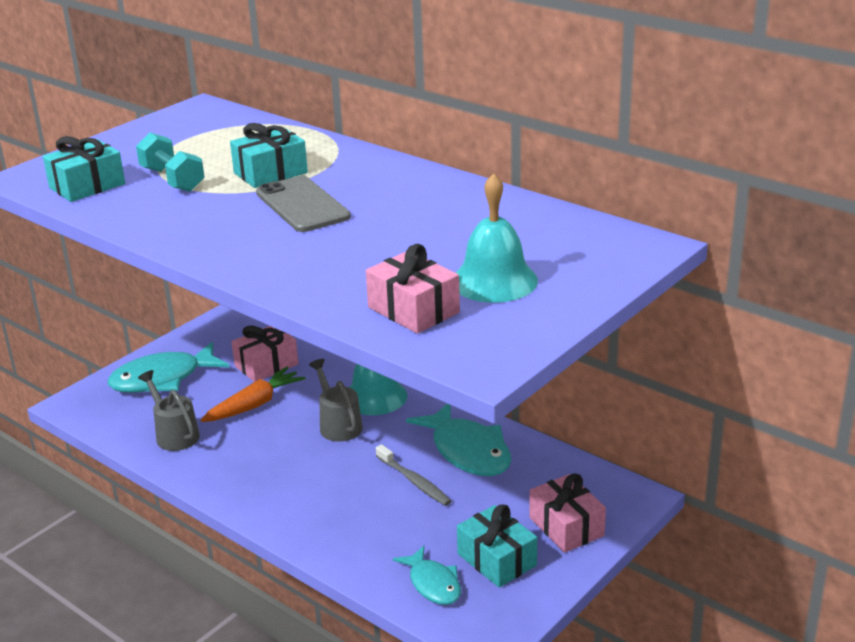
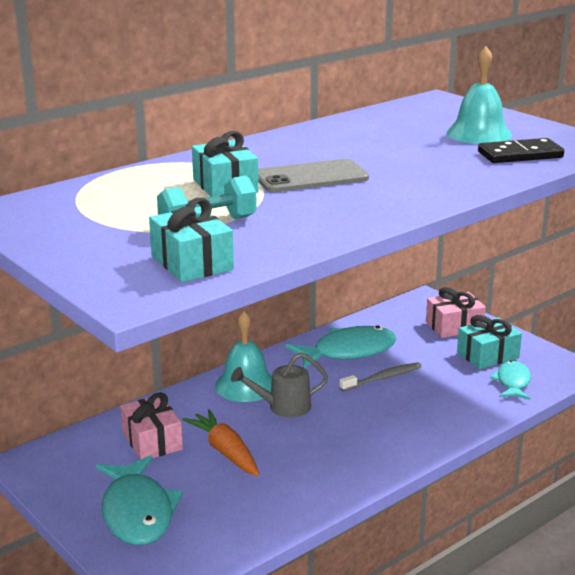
camera: 80 degrees left, 5 degrees down
grey watering can [138,370,200,451] -> none
pink gift [366,244,460,334] -> black domino [478,138,564,163]
turquoise fish [393,546,461,605] -> turquoise fish turned 60 degrees counterclockwise [490,361,531,400]

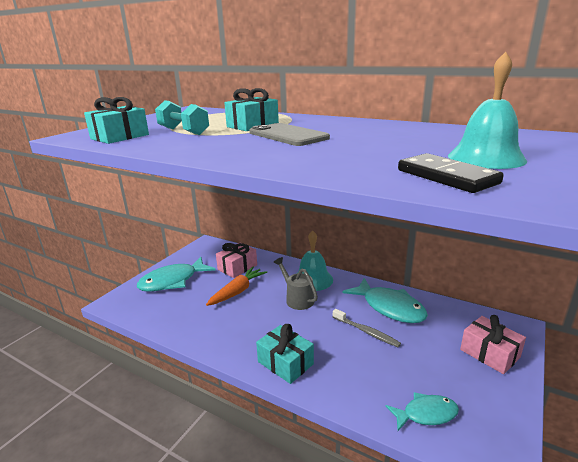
camera: 70 degrees right, 0 degrees up
turquoise gift [457,315,522,369] -> turquoise gift moved to [256,324,314,384]

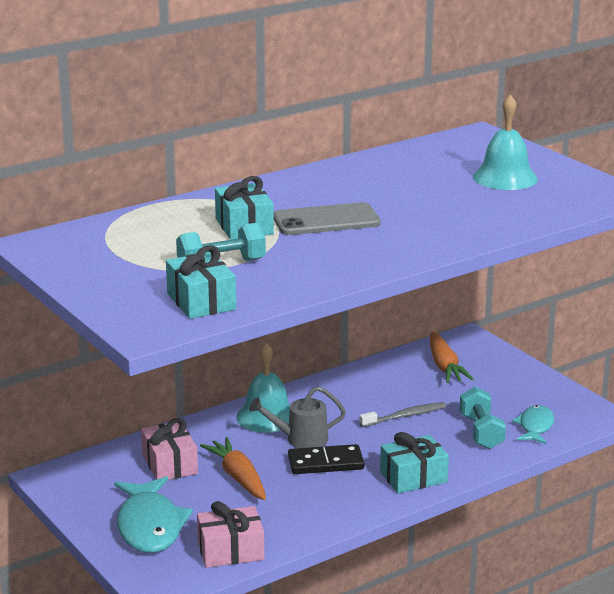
camera: 65 degrees left, 0 degrees up
turquoise fish [342,278,428,323] -> none
black domino [398,153,504,193] -> black domino moved to [288,444,364,474]
pink gift [460,315,526,374] -> pink gift moved to [197,501,264,568]
none -> orange carrot [430,331,474,383]
none -> turquoise dumbbell [460,387,506,449]

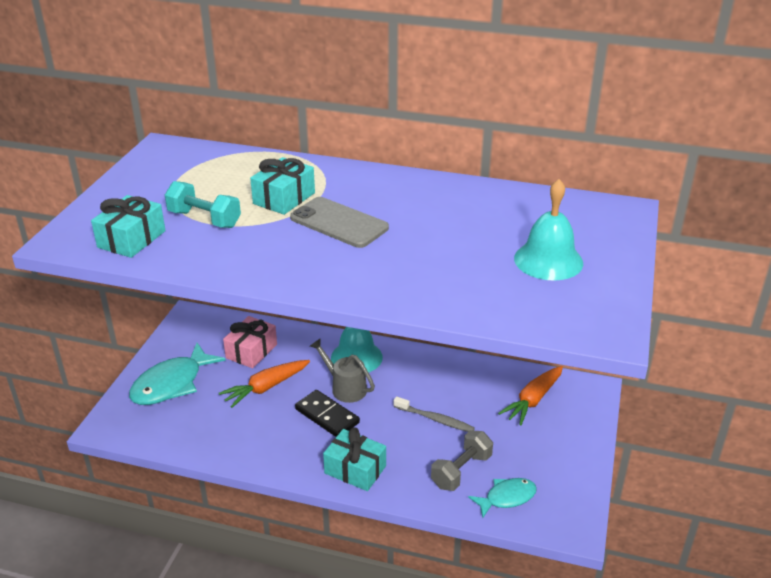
camera: 50 degrees right, 10 degrees up
pink gift [197,501,264,568] -> none
orange carrot [200,437,266,500] -> orange carrot turned 150 degrees counterclockwise [219,360,310,408]
turquoise dumbbell [460,387,506,449] -> grey dumbbell [431,430,493,491]

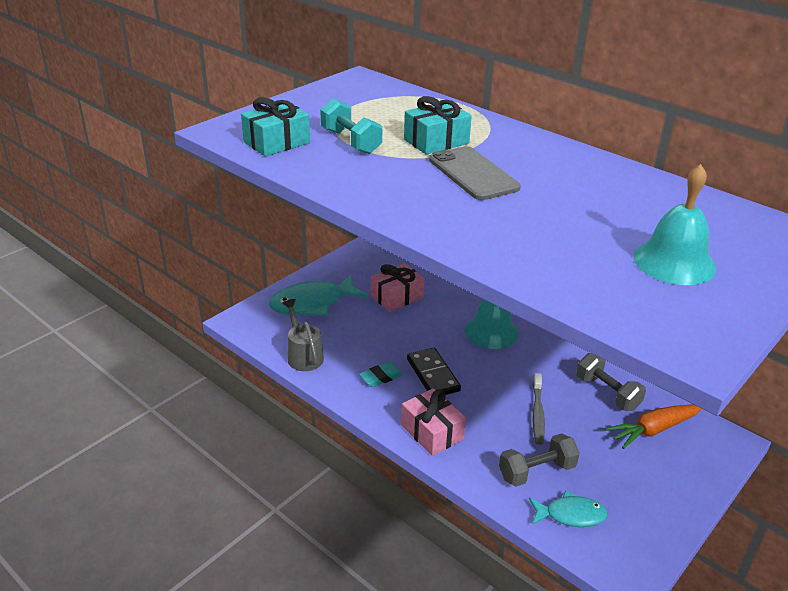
camera: 25 degrees right, 0 degrees up
orange carrot [219,360,310,408] -> none
grey watering can [310,338,375,403] -> grey watering can moved to [282,299,324,371]
turquoise gift [323,427,386,491] -> pink gift [401,388,466,456]
grey toothbrush [394,396,475,432] -> grey toothbrush turned 45 degrees clockwise [532,373,545,445]
none -> turquoise eraser [359,362,403,387]
none -> grey dumbbell [576,353,646,411]

